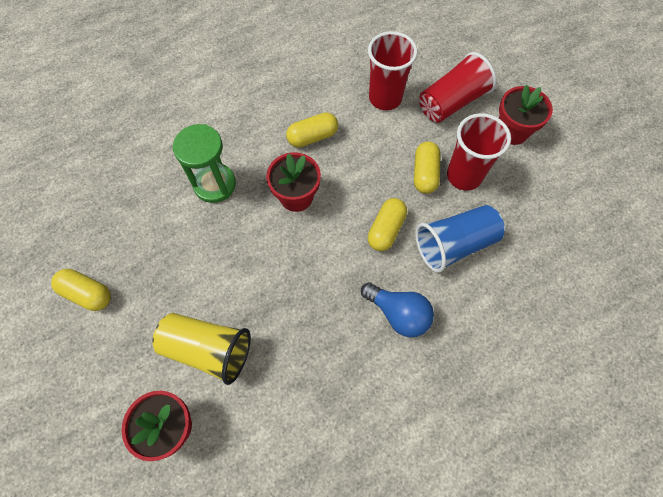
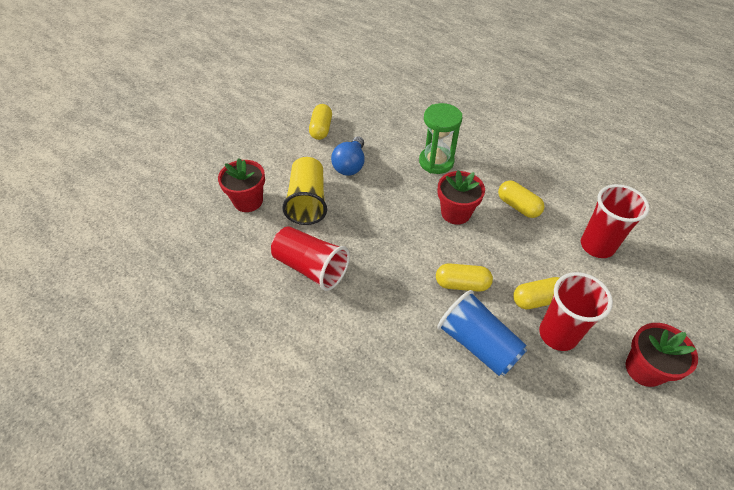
camera: 70 degrees right, 15 degrees down
blue light bulb [361,282,434,338] -> blue light bulb moved to [331,136,365,176]
red cup [419,52,497,123] -> red cup moved to [271,226,350,291]

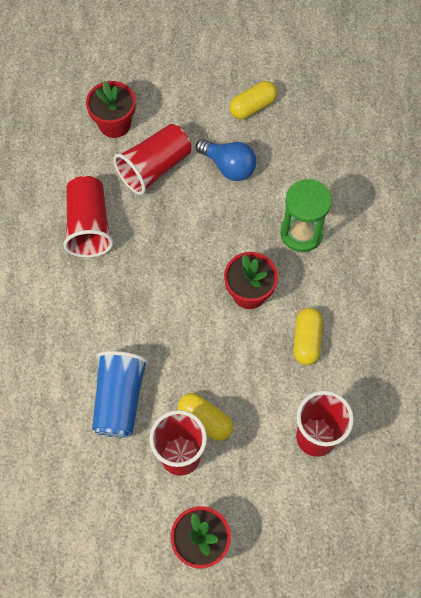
camera: 50 degrees right, 15 degrees up
yellow cup [282,157,327,225] -> red cup [113,124,192,195]
blue light bulb [331,136,365,176] -> blue light bulb turned 120 degrees counterclockwise [196,139,256,181]
yellow capsule [436,263,493,292] -> none

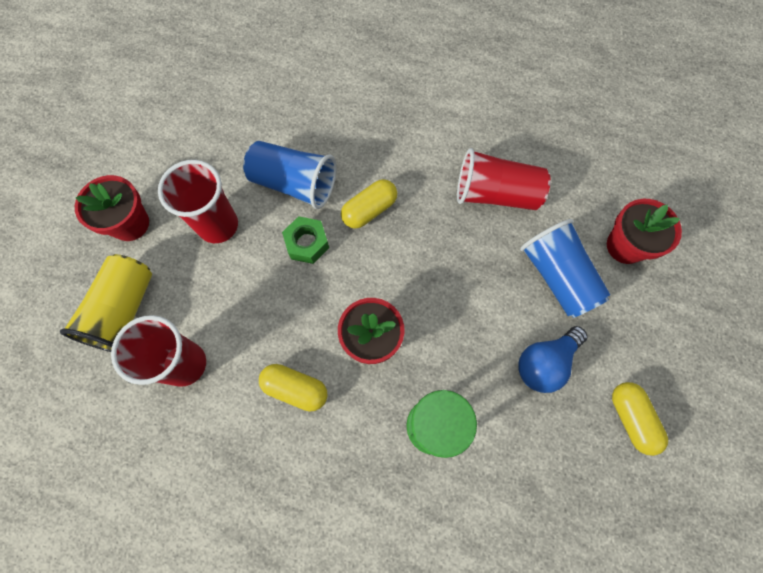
camera: 105 degrees right, 5 degrees up
red cup [113,124,192,195] -> blue cup [520,219,610,318]
yellow capsule [178,393,233,441] -> yellow capsule moved to [341,179,397,229]
none -> yellow cup [60,254,152,352]
none -> green nut [282,216,329,264]

